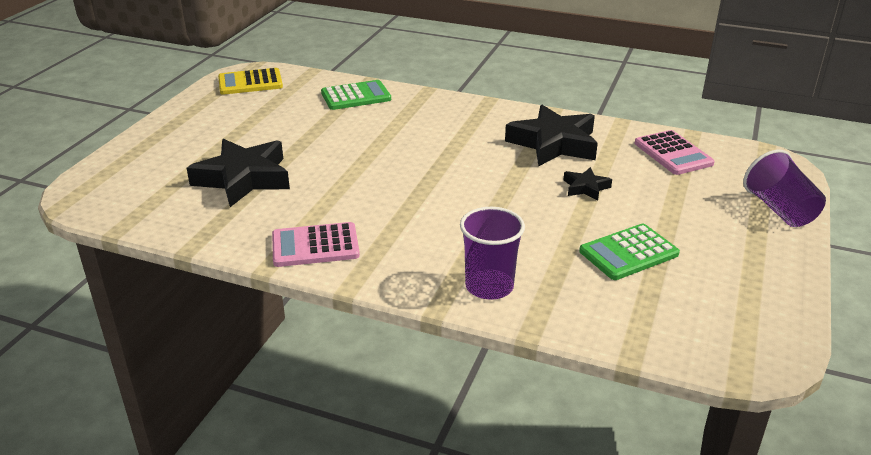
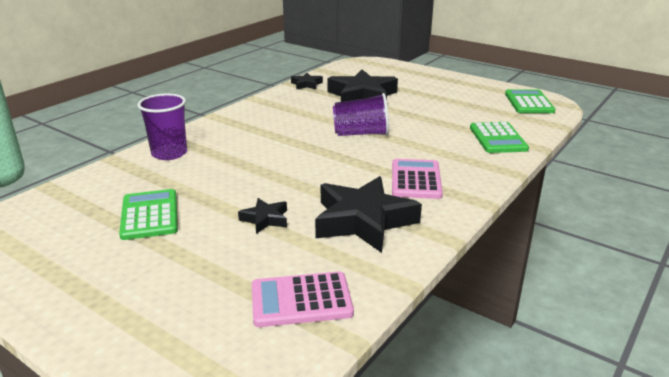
camera: 105 degrees right, 5 degrees down
yellow calculator [218,68,283,95] -> green calculator [505,89,555,113]
pink calculator [272,222,360,267] -> pink calculator moved to [392,159,443,199]
purple cup [743,150,826,227] -> purple cup moved to [333,93,389,136]
none -> black star [291,73,323,90]

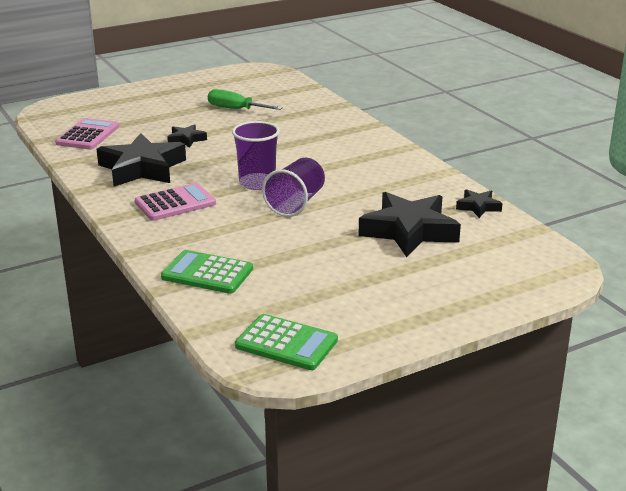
camera: 115 degrees right, 0 degrees up
green calculator [119,189,178,240] -> green screwdriver [208,89,283,110]
purple cup [138,93,187,160] -> purple cup moved to [232,121,280,190]
pink calculator [392,159,443,199] -> pink calculator turned 60 degrees counterclockwise [135,183,216,221]

